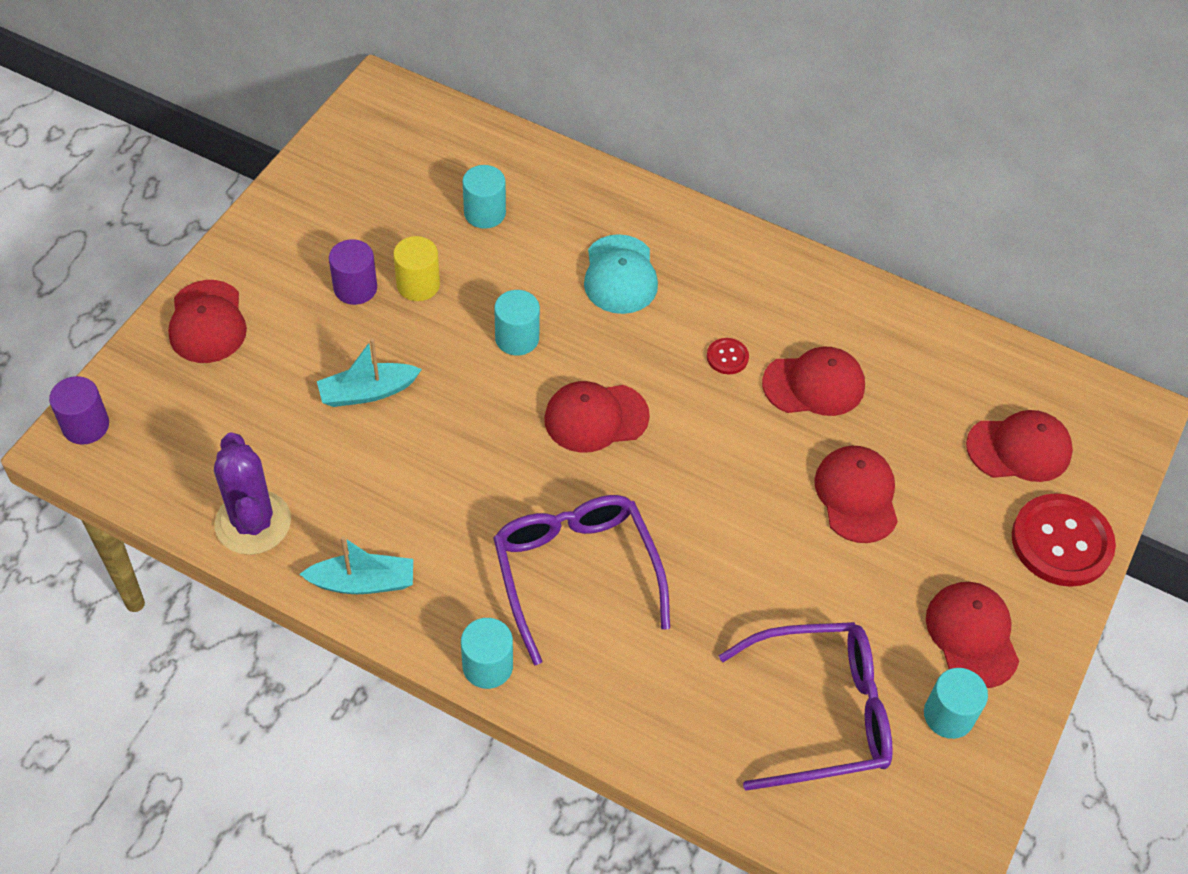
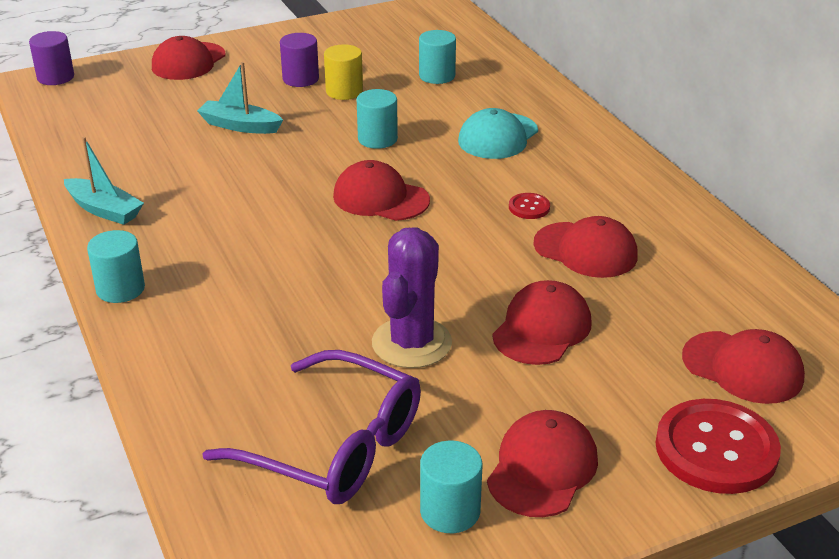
camera: 40 degrees right, 20 degrees down
purple cactus [214,432,291,555] -> purple cactus moved to [372,227,452,368]
purple glasses [493,495,670,665] -> none

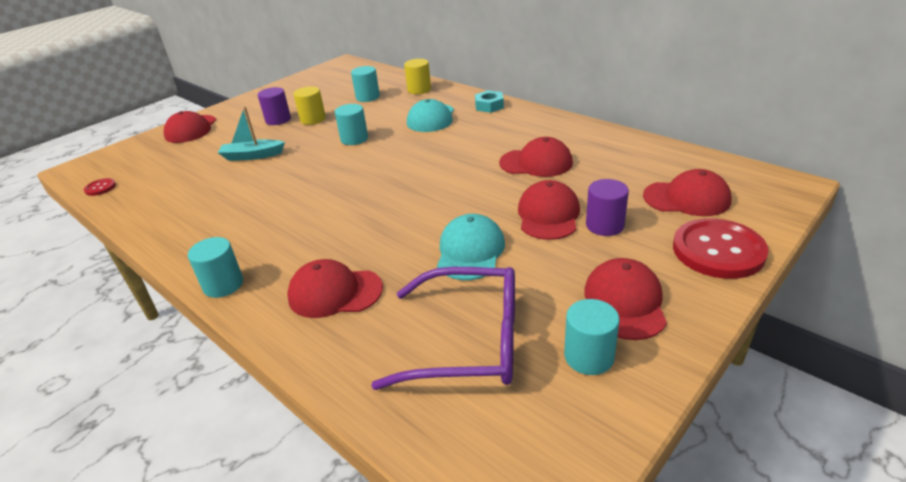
camera: 20 degrees left, 0 degrees up
purple cylinder [29,31,74,85] -> purple cylinder moved to [586,179,629,236]
turquoise boat [64,137,144,225] -> none
red cap [333,160,430,221] -> red cap moved to [287,259,383,318]
purple cactus [372,227,452,368] -> turquoise cap [437,214,505,280]
red button [509,193,550,219] -> red button moved to [84,178,116,196]
none -> yellow cylinder [404,59,431,94]
none -> turquoise nut [475,90,504,113]

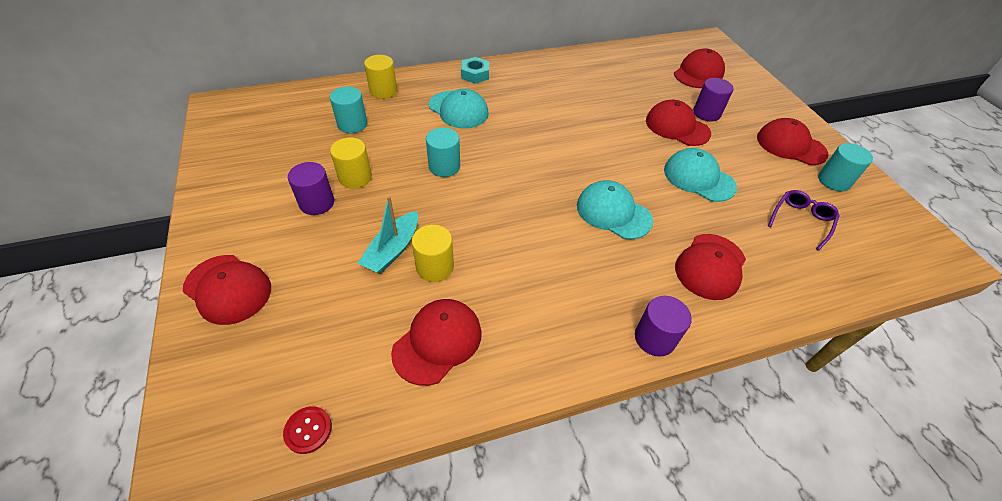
camera: 65 degrees left, 15 degrees up
turquoise cylinder [188,237,243,298] -> purple cylinder [635,296,692,357]
purple glasses [371,267,515,390] -> purple glasses [768,190,840,251], size x0.51
red cap [499,137,573,177] -> red cap moved to [391,299,482,386]
red button [673,218,769,279] -> none
none -> yellow cylinder [412,225,454,282]
none -> turquoise cap [577,180,653,240]

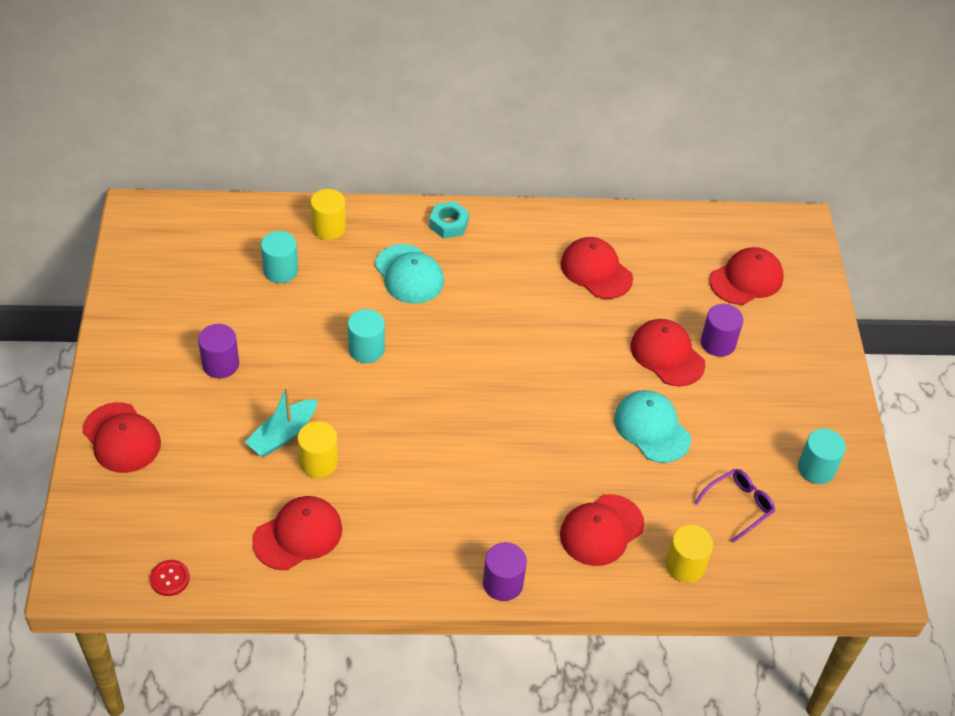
camera: 15 degrees right, 0 degrees up
yellow cylinder [330,138,372,189] -> yellow cylinder moved to [666,525,713,583]
turquoise cap [577,180,653,240] -> none
red cap [757,118,828,165] -> red cap moved to [561,237,633,299]

